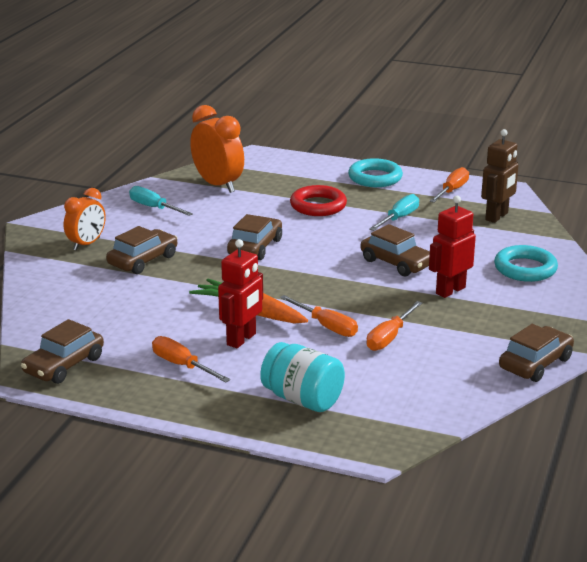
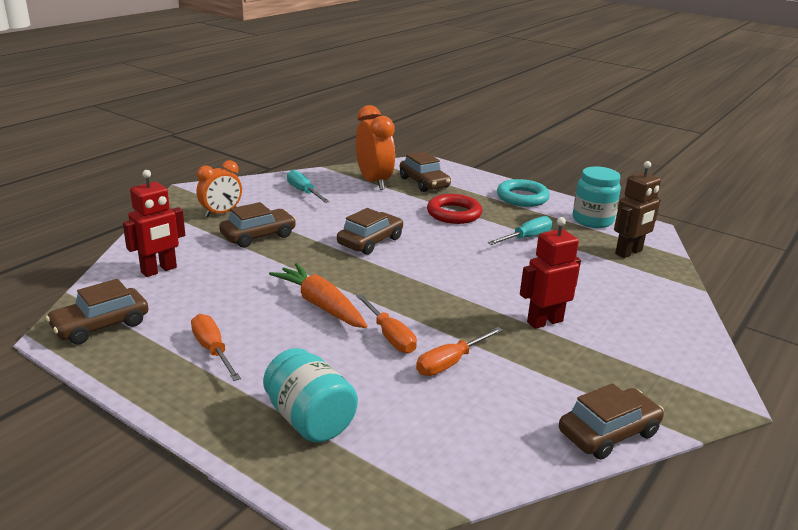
camera: 15 degrees right, 0 degrees up
red robot [218,239,263,348] -> red robot moved to [123,170,185,277]
brown car [361,224,430,277] -> brown car moved to [400,152,451,192]
orange screwdriver [429,167,469,203] -> turquoise jar [573,166,621,228]
turquoise ring [494,245,558,282] -> none

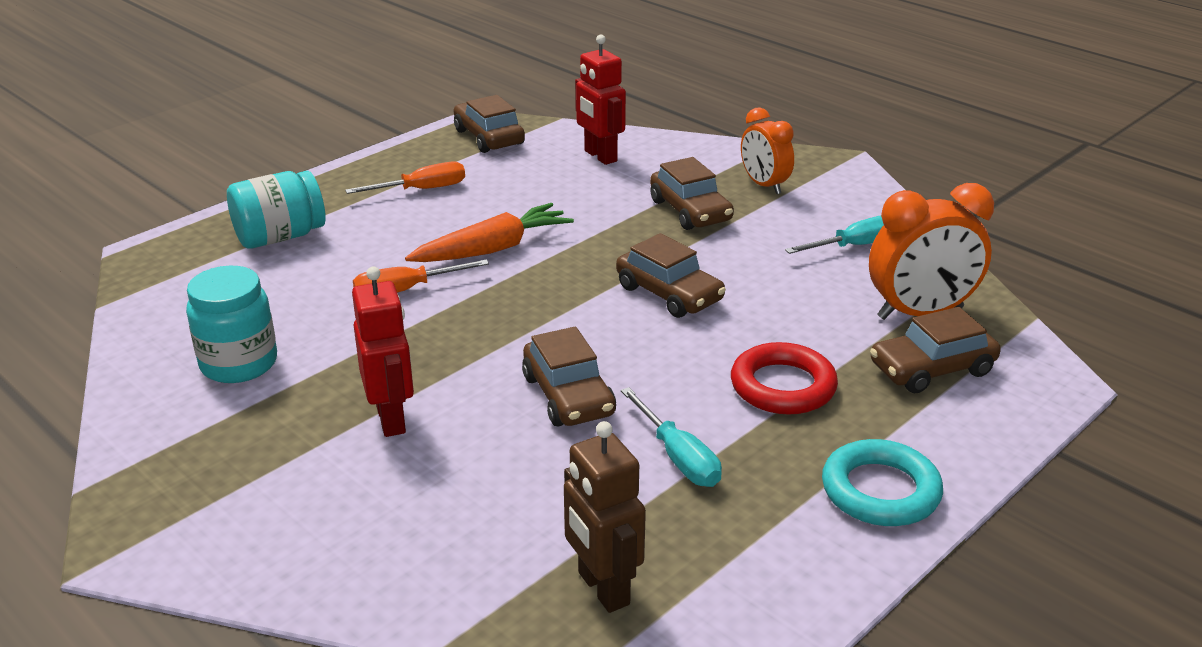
camera: 100 degrees right, 5 degrees up
orange screwdriver [416,327,503,376] -> none
brown car [559,383,664,460] -> brown car moved to [522,327,616,427]
turquoise jar [573,166,621,228] -> turquoise jar moved to [186,266,277,383]

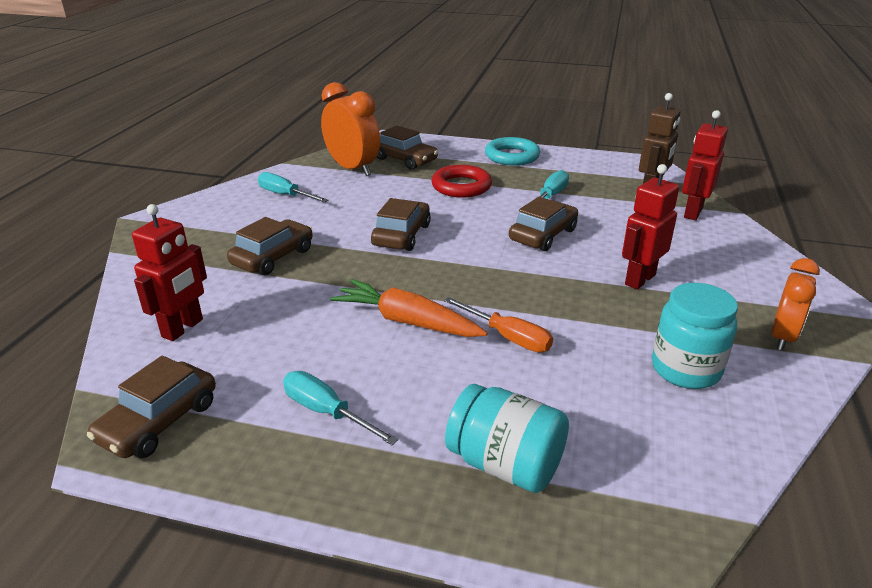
camera: 120 degrees left, 0 degrees up
orange screwdriver [345,162,465,194] -> turquoise screwdriver [283,371,398,445]
orange clock [741,107,794,194] -> orange clock moved to [771,258,820,351]
none -> red robot [682,110,728,220]

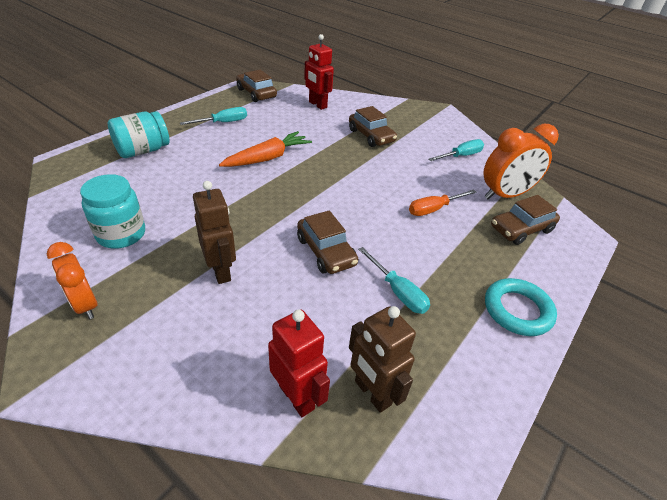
camera: 110 degrees right, 10 degrees up
brown car [371,198,431,251] -> none
red ring [432,165,492,198] -> none
orange screwdriver [444,297,553,352] -> orange screwdriver moved to [409,190,477,216]
red robot [622,164,679,290] -> brown robot [193,181,236,284]

